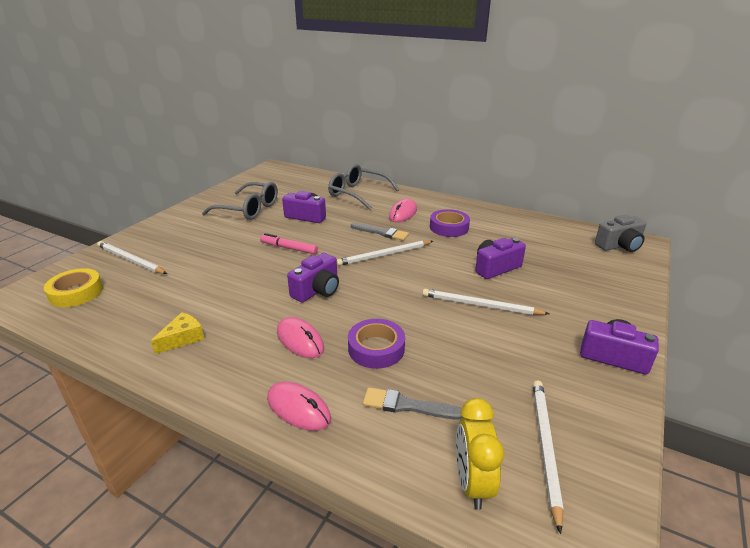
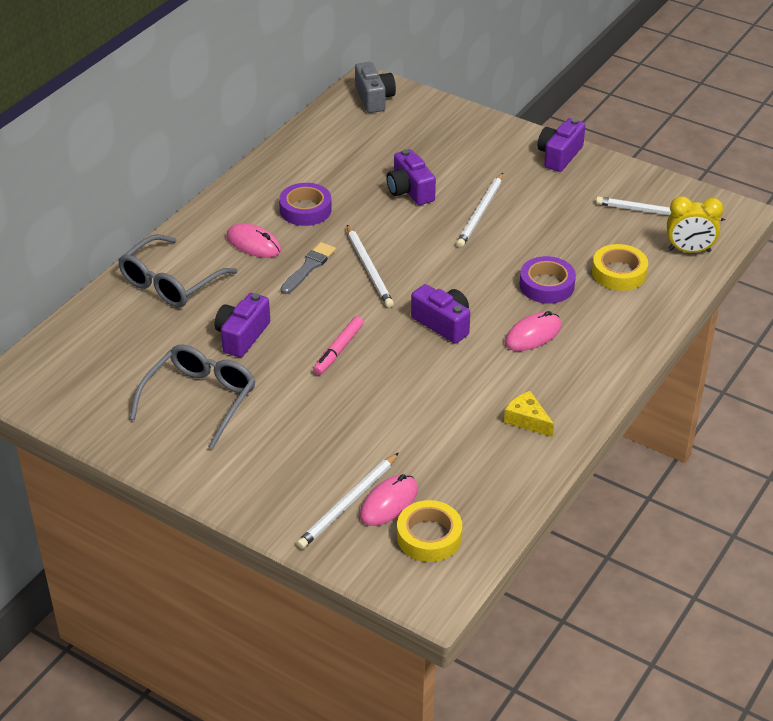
camera: 85 degrees left, 10 degrees up
pink mouse [267,382,331,431] -> pink mouse moved to [360,474,418,526]
grey brush [363,387,464,420] -> yellow tape [592,244,648,291]

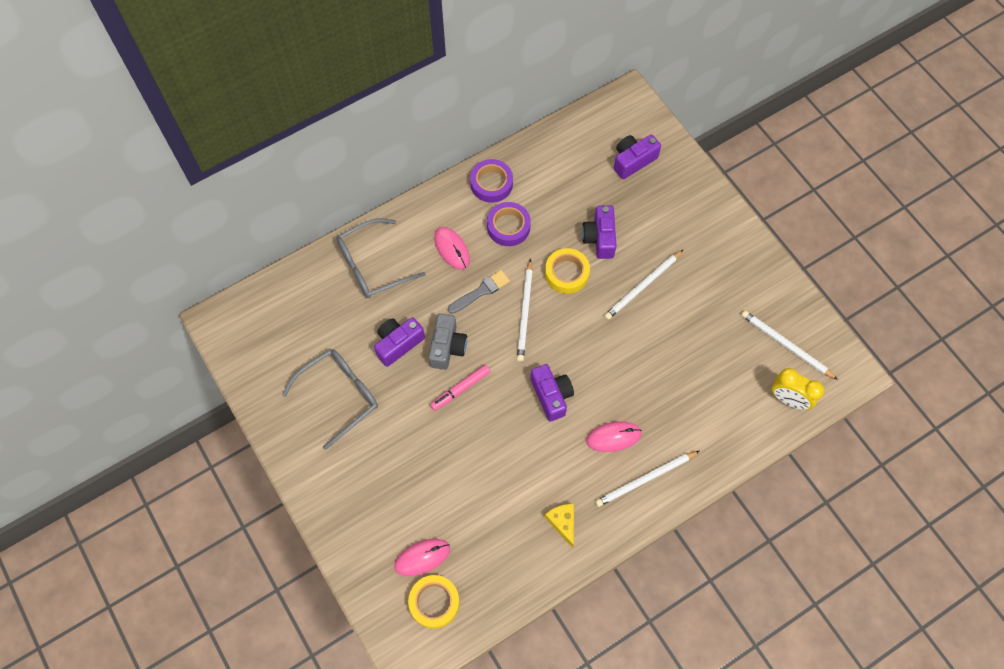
camera: 25 degrees right, 25 degrees up
white pencil [297,453,398,549] -> white pencil moved to [595,450,700,507]
grey camera [355,62,396,113] -> grey camera moved to [428,313,467,370]
purple tape [520,256,576,304] -> purple tape moved to [470,159,513,203]
purple camera [537,118,586,172] -> purple camera moved to [614,135,661,179]
yellow tape [592,244,648,291] -> yellow tape moved to [545,248,590,294]

